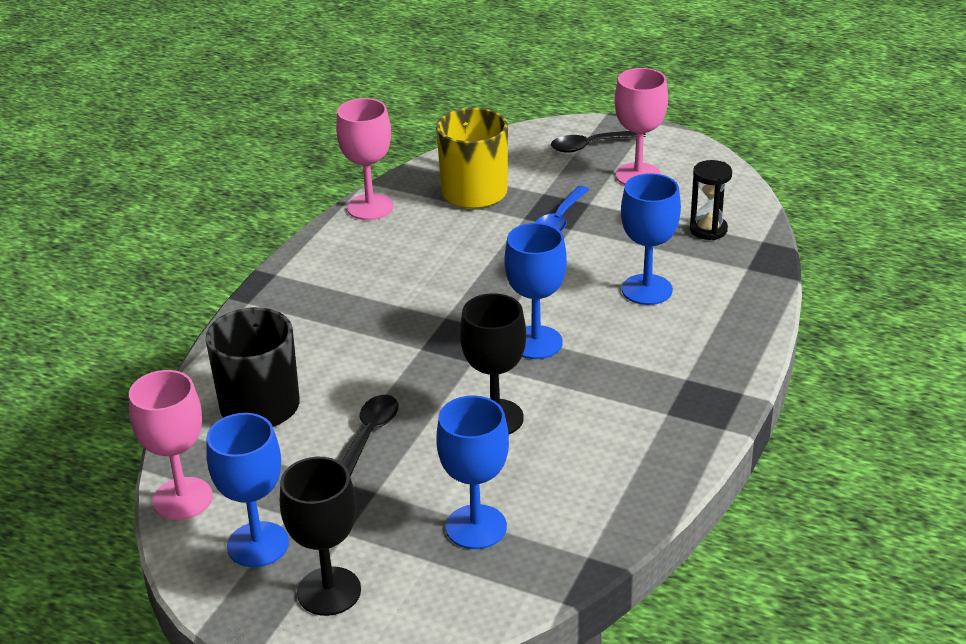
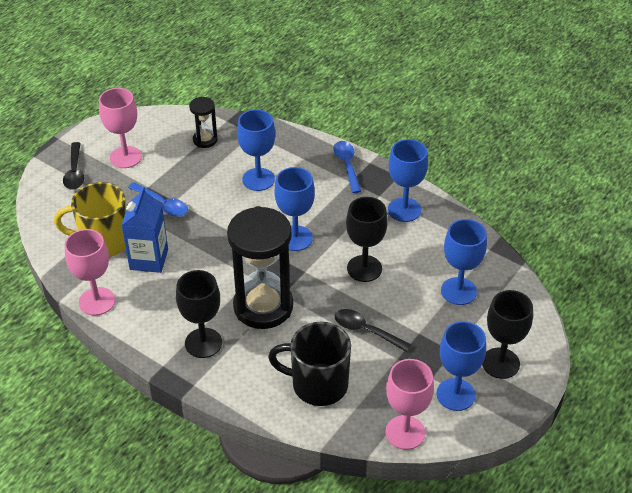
camera: 80 degrees left, 10 degrees up
none -> blue carton [121,186,168,273]
none -> black goblet [176,270,222,358]
none -> black hourglass [227,206,293,329]
none -> blue spoon [333,141,361,193]
none -> blue goblet [388,139,428,222]

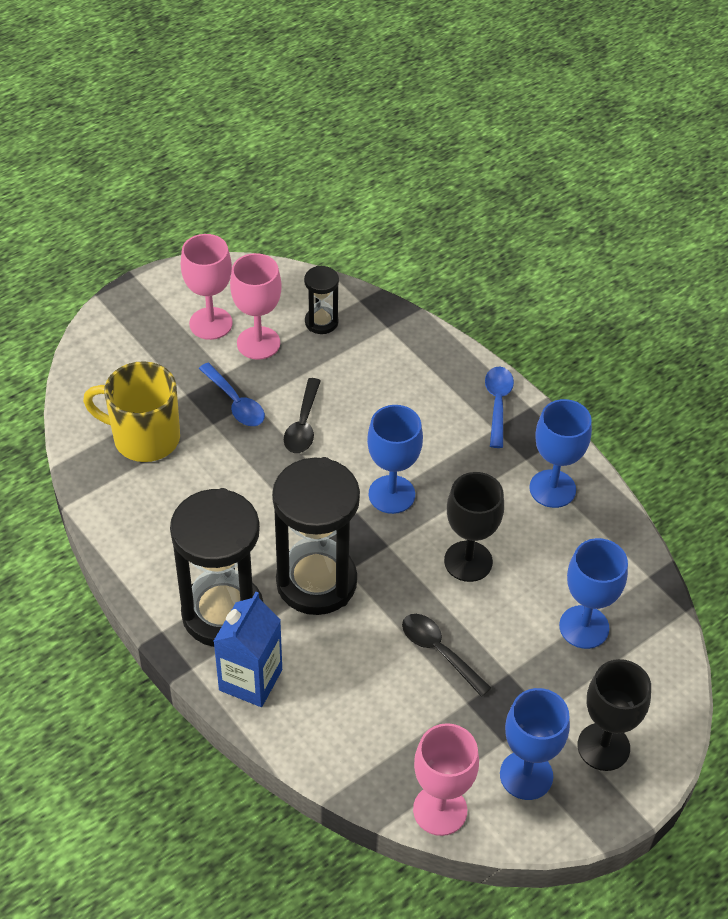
camera: 15 degrees right, 5 degrees up
black spoon [63,142,84,190] -> black spoon moved to [284,378,321,453]
pink goblet [65,229,115,316] -> pink goblet moved to [230,253,282,360]
blue carton [121,186,168,273] -> blue carton moved to [214,592,282,707]
black goblet [176,270,222,358] -> black hourglass [170,488,264,647]
blue goblet [237,109,275,191] -> none
black mug [268,322,351,406] -> none

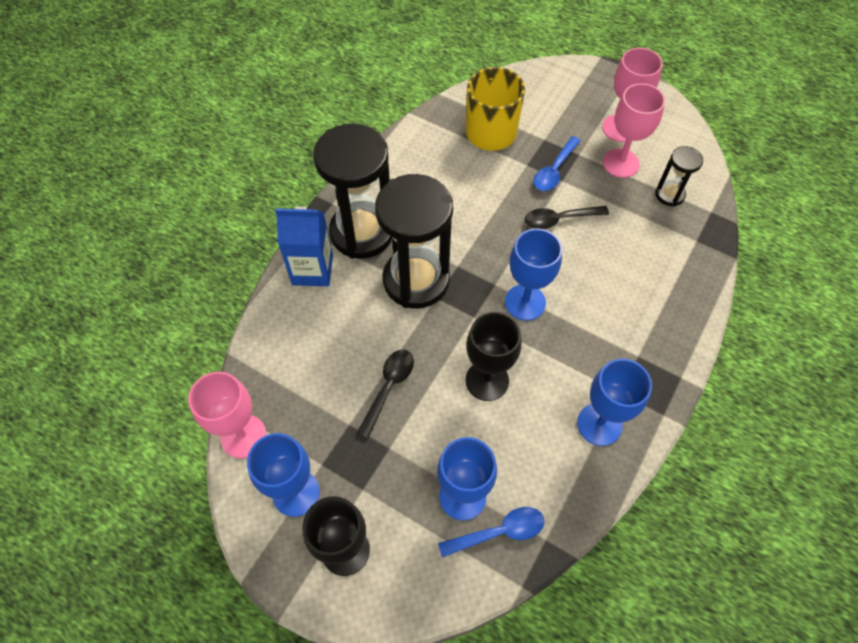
camera: 70 degrees right, 10 degrees up
blue spoon [485,367,514,448] -> blue spoon moved to [438,507,545,557]

